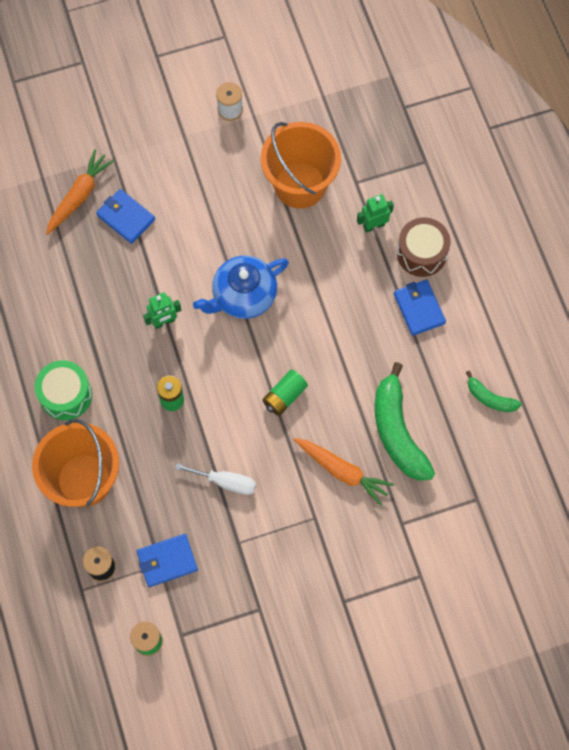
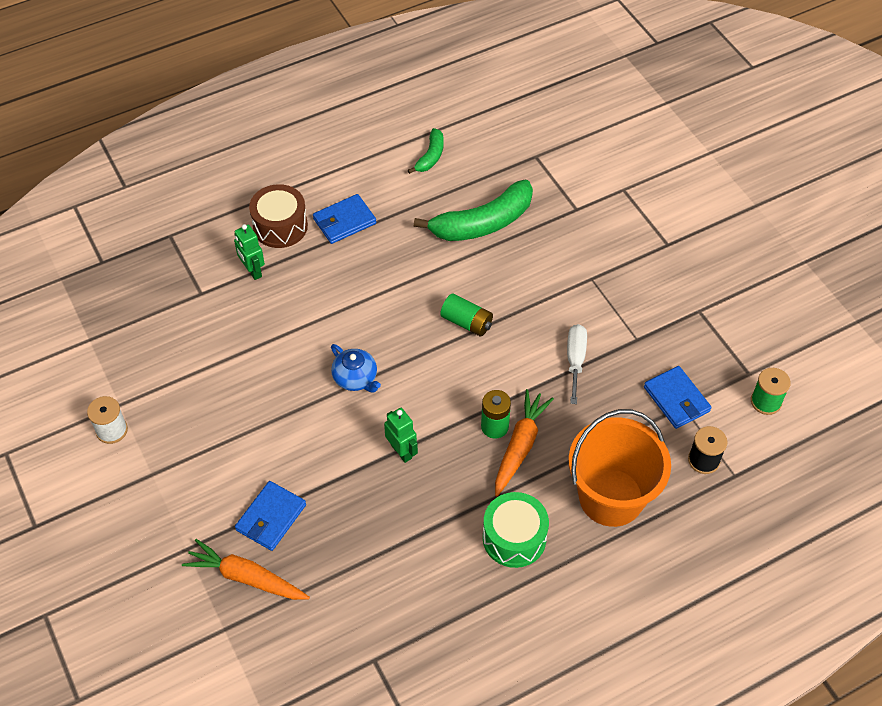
camera: 100 degrees left, 15 degrees down
blue teapot [193,256,289,319] -> blue teapot [331,344,381,392], size x0.61
orange bucket [261,122,341,209] -> none
orange carrot [294,438,394,506] -> orange carrot moved to [495,389,554,496]

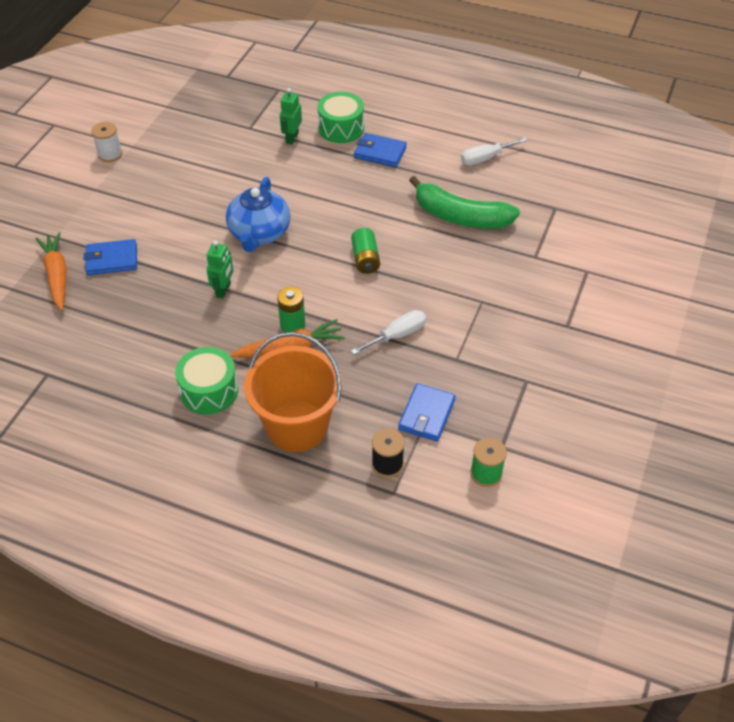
camera: 50 degrees right, 5 degrees down
brown drum [249,184,308,248] -> green drum [317,92,364,143]
blue teapot [331,344,381,392] -> blue teapot [226,177,291,252], size x1.64
green banana [408,128,444,174] -> white screwdriver [461,138,528,165]

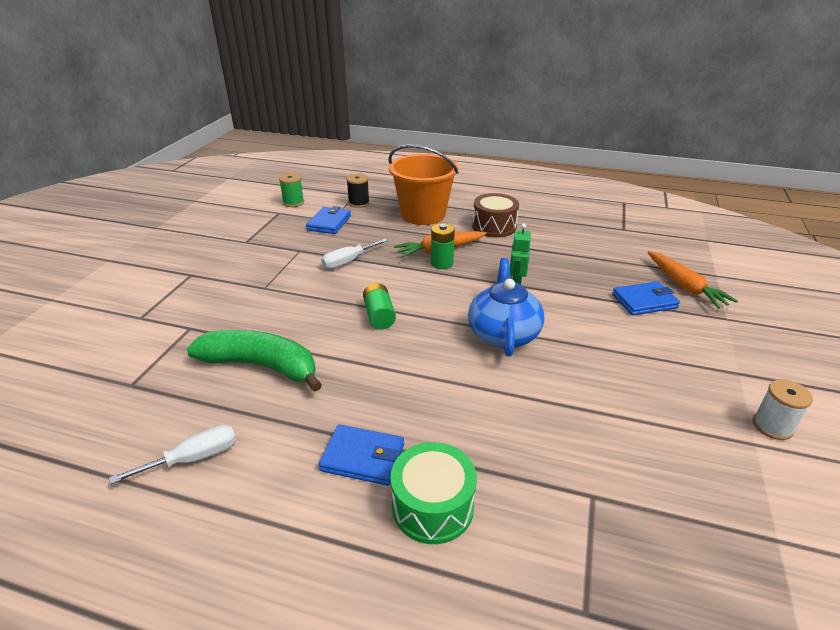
camera: 175 degrees right, 15 degrees down
green drum [175,347,238,415] -> brown drum [472,193,519,237]
green robot [280,88,302,144] -> none

